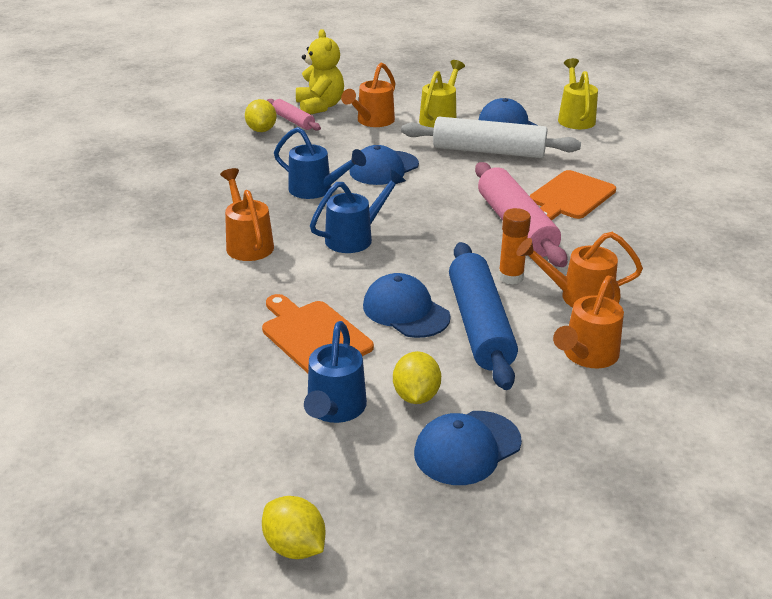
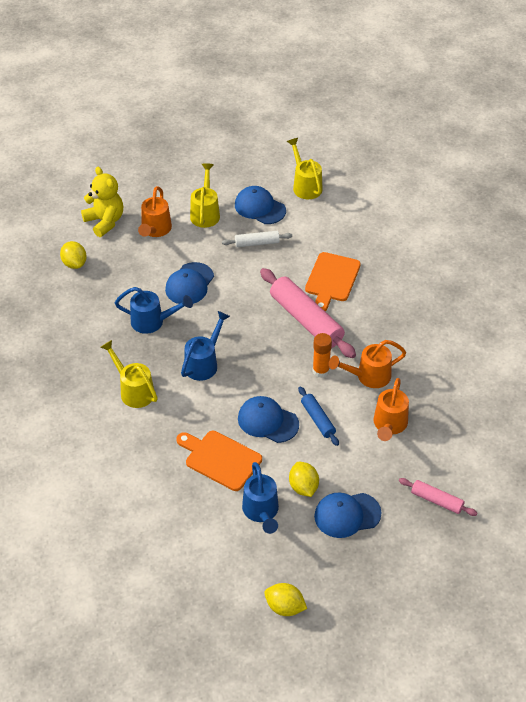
camera: 20 degrees left, 15 degrees up
orange watering can [220,168,274,261] -> yellow watering can [100,340,158,408]
pink rolling pin [267,99,321,131] -> pink rolling pin moved to [399,478,478,516]
white rolling pin [401,117,581,158] -> white rolling pin [222,231,292,247], size x0.52
blue cap [414,411,522,485] -> blue cap turned 45 degrees clockwise [314,492,382,538]
blue rolling pin [449,242,518,390] -> blue rolling pin [298,386,339,446], size x0.52

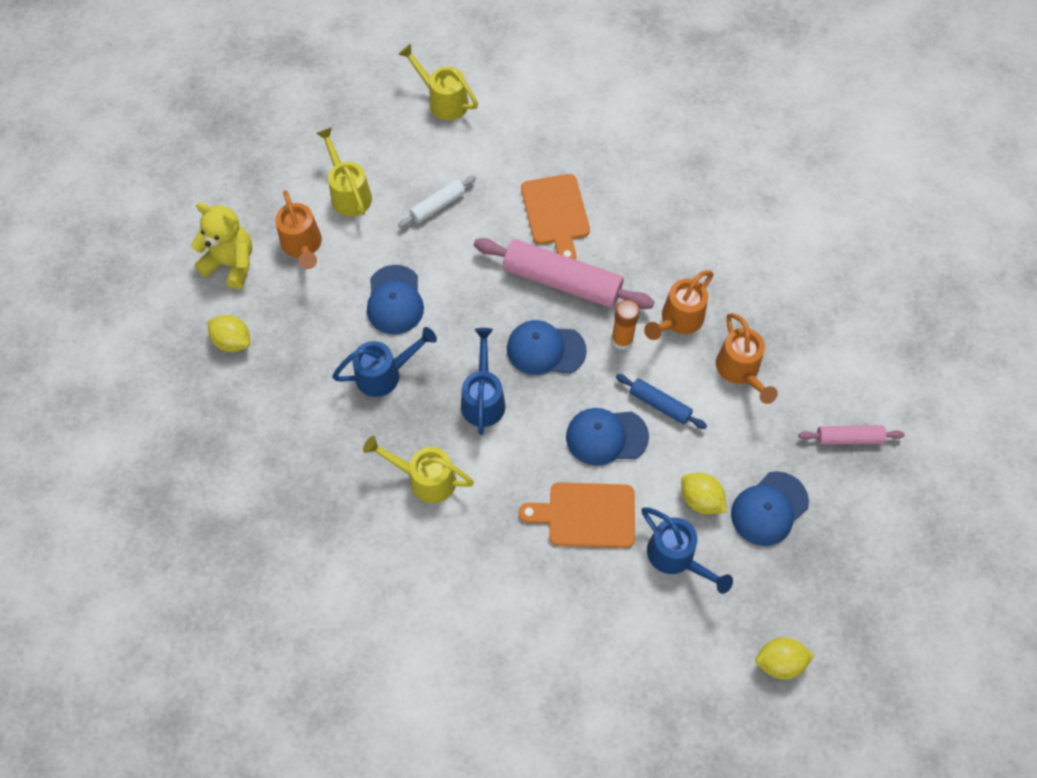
camera: 30 degrees left, 15 degrees up
blue cap [235,186,286,224] -> blue cap moved to [507,320,587,375]

